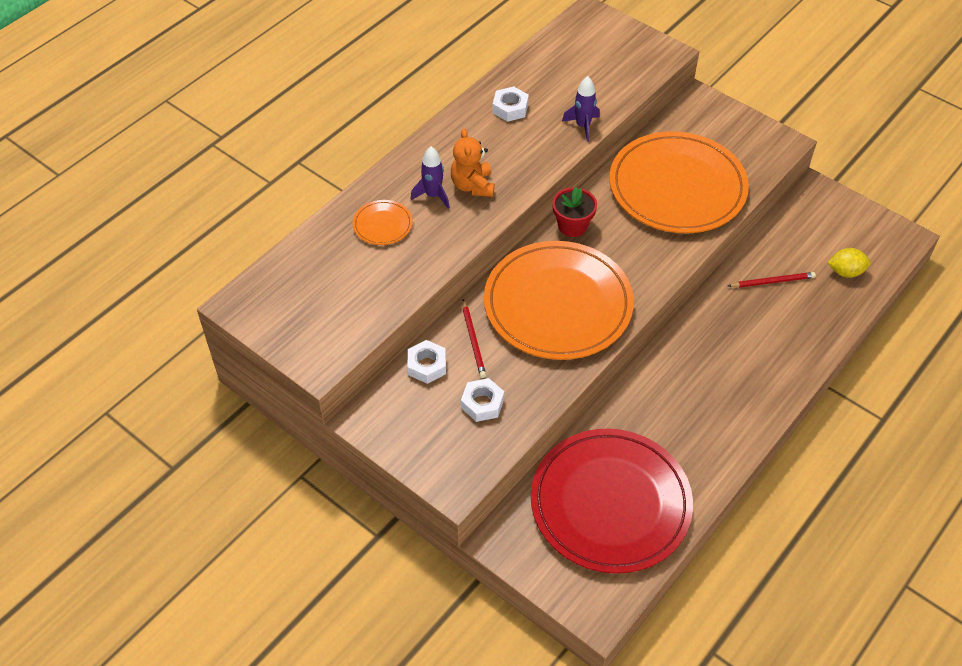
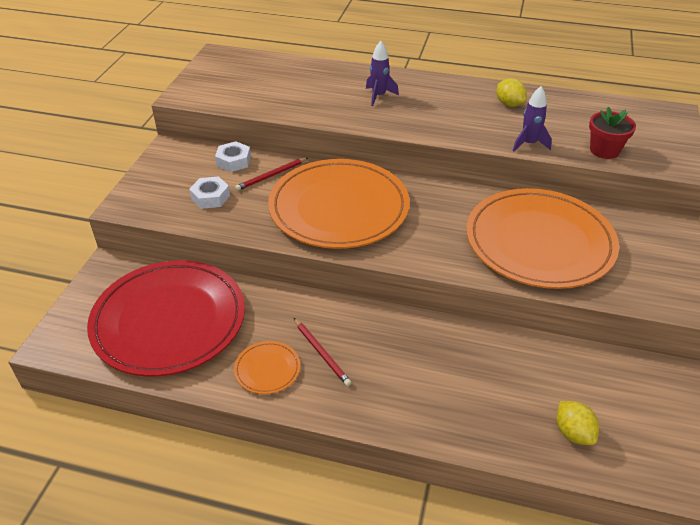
camera: 65 degrees right, 10 degrees down
orange plate [353,200,413,245] -> orange plate moved to [234,341,300,394]
orange teddy bear [451,129,494,197] -> none
white nut [493,86,529,122] -> yellow lemon [497,78,527,107]
red flower pot [552,187,597,237] -> red flower pot moved to [589,107,636,159]
red pencil [728,272,816,288] -> red pencil moved to [294,318,352,386]

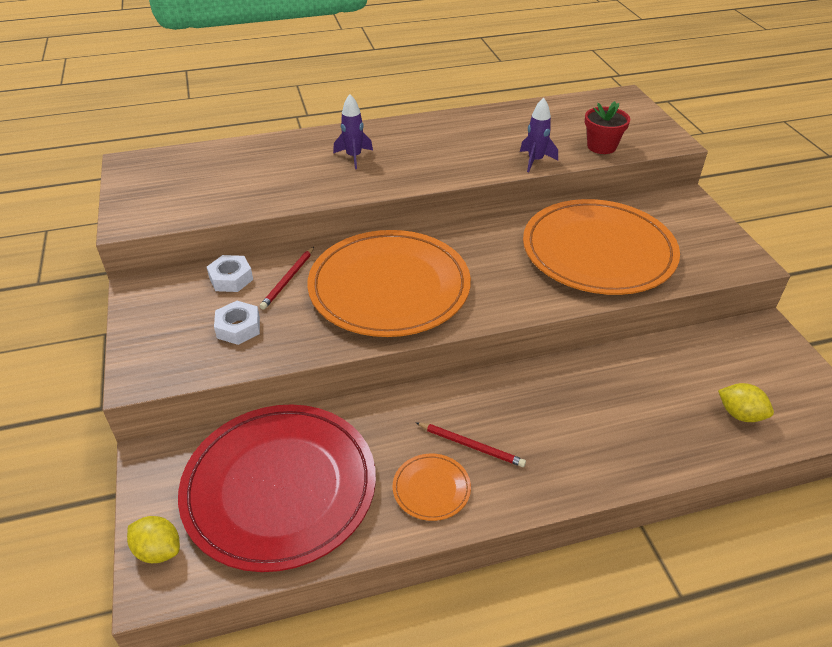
camera: 30 degrees left, 0 degrees up
yellow lemon [497,78,527,107] -> yellow lemon moved to [127,516,180,563]

